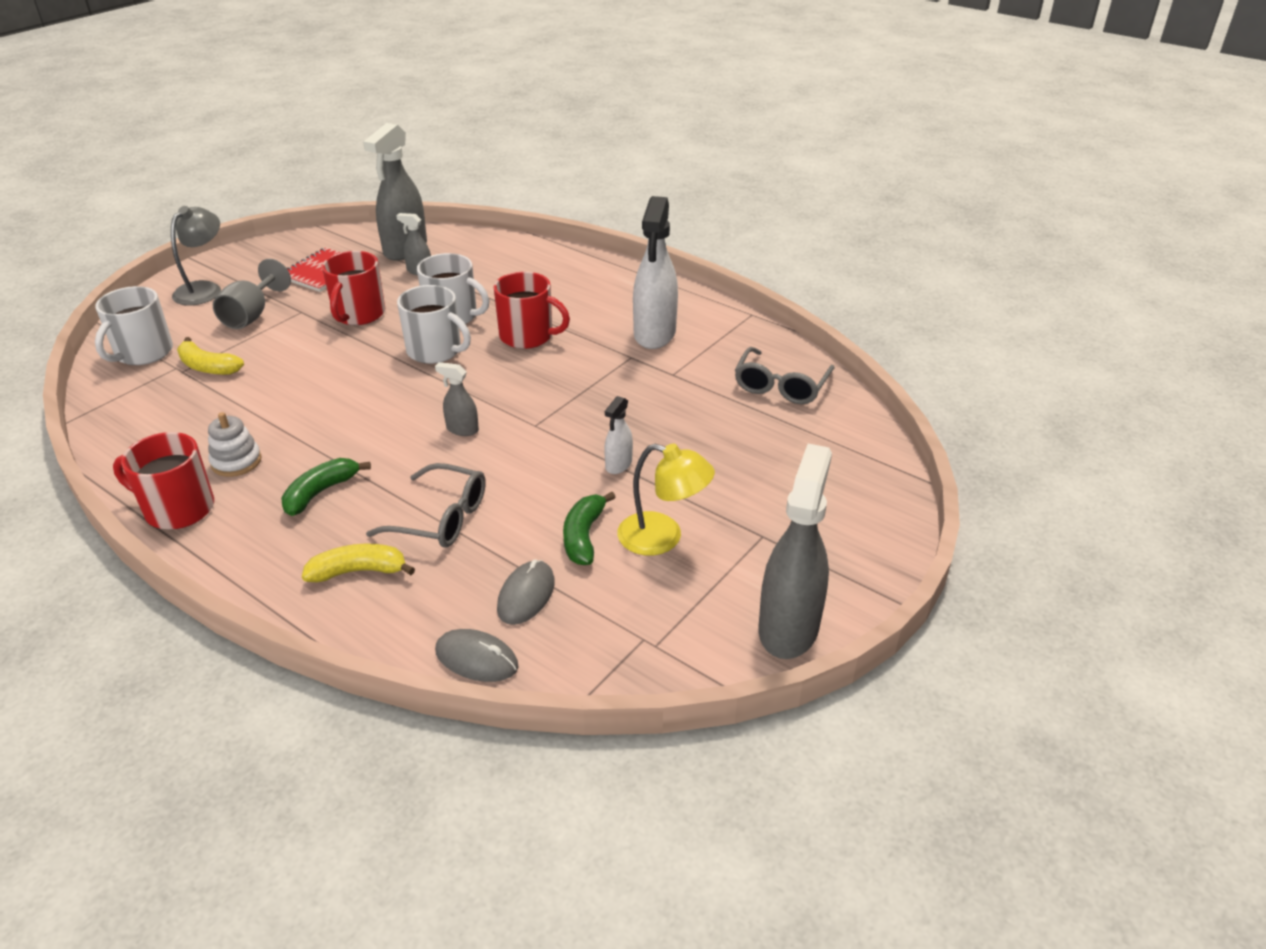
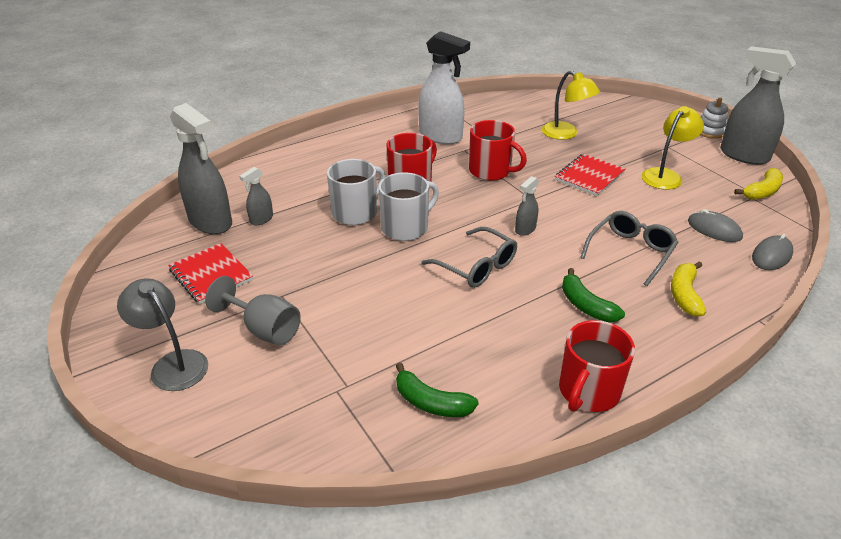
camera: 70 degrees left, 0 degrees up
white mug [95,286,173,365] -> none
yellow banana [177,337,244,375] -> yellow banana moved to [734,168,783,200]
white stacking toy [208,412,262,477] -> white stacking toy moved to [700,97,728,139]
red mug [322,251,385,325] -> red mug moved to [469,120,527,181]
green banana [563,492,616,565] -> green banana moved to [396,363,478,417]
white spray bottle [604,396,633,474] -> red notebook [555,154,625,196]
grey glasses [735,347,835,404] -> grey glasses moved to [422,227,517,288]
none -> yellow lamp [542,71,600,140]

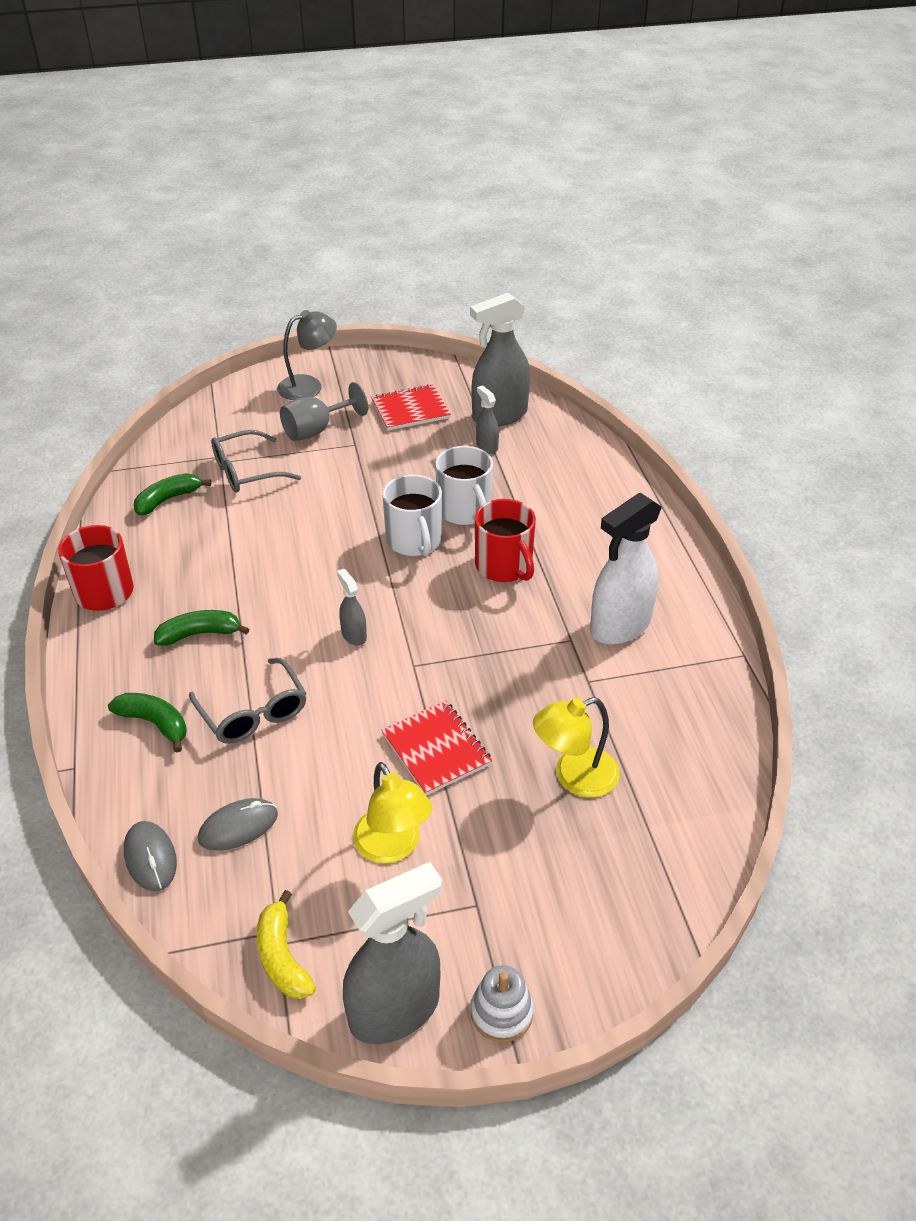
camera: 110 degrees right, 5 degrees up
grey glasses [422,227,517,288] -> grey glasses moved to [211,430,301,493]
red mug [469,120,527,181] -> none
yellow banana [671,261,706,316] -> green banana [108,693,187,753]

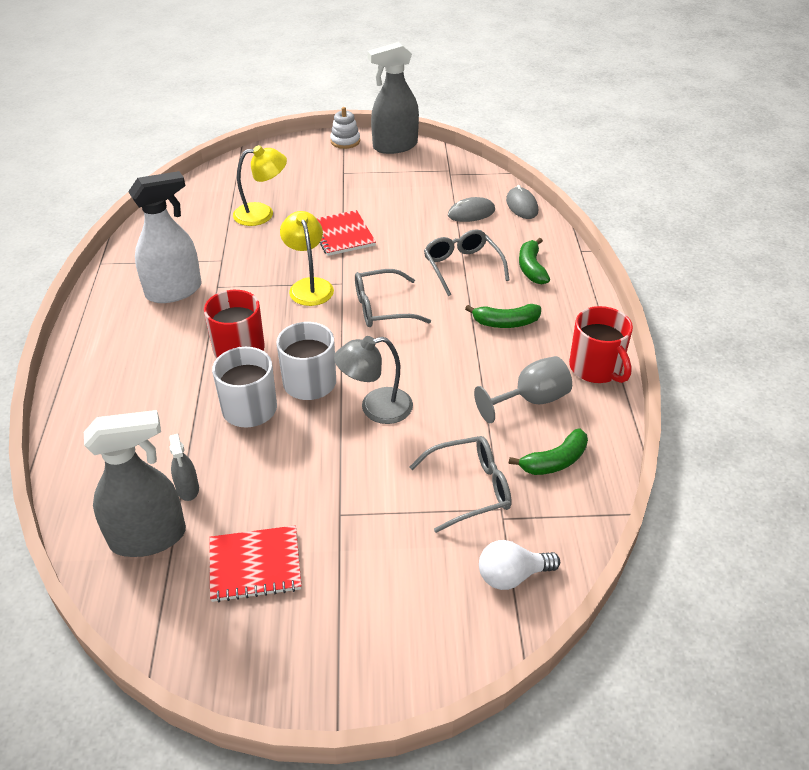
camera: 170 degrees left, 0 degrees up
green banana [108,693,187,753] -> green banana turned 45 degrees clockwise [519,238,550,284]
yellow banana [256,890,316,999] -> none
grey lamp [277,310,337,400] -> grey lamp moved to [334,336,413,424]
grey goblet [280,382,368,441] -> grey goblet moved to [474,356,572,423]
grey spray bottle [337,569,367,646] -> grey glasses [355,269,431,327]
yellow lamp [353,762,432,864] -> yellow lamp moved to [280,211,334,306]
none -> white light bulb [479,540,560,590]

